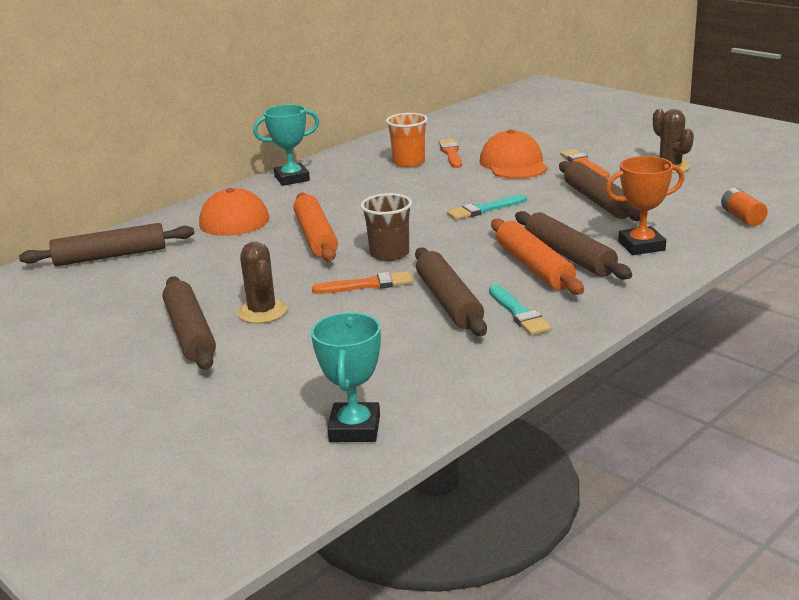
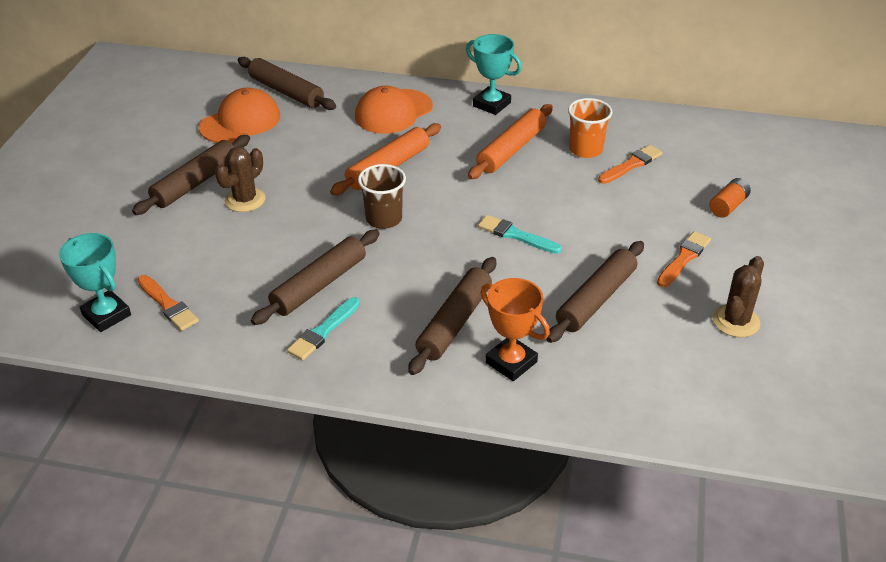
camera: 55 degrees right, 15 degrees up
turquoise trophy [311,312,381,442] -> turquoise trophy turned 75 degrees clockwise [59,233,131,332]
orange brush [312,271,413,294] -> orange brush moved to [137,275,199,331]
orange cap [479,130,548,179] -> orange cap moved to [199,88,280,143]
orange rolling pin [491,219,584,295] -> orange rolling pin moved to [468,104,553,179]
orange battery [721,188,768,226] -> orange battery moved to [709,178,751,218]

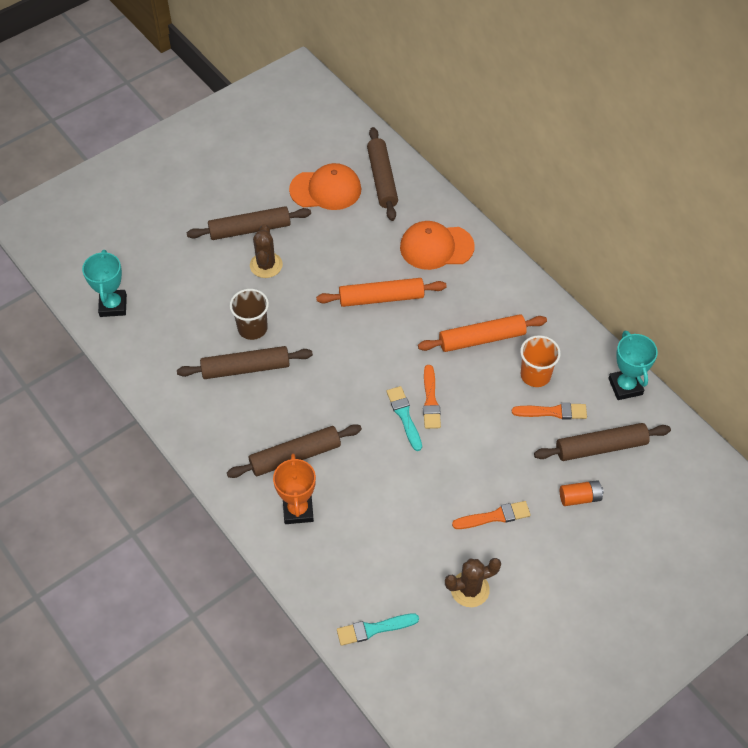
camera: 40 degrees right, 15 degrees up
orange brush [137,275,199,331] -> orange brush moved to [423,365,441,429]
brown cactus [215,147,266,212] -> brown cactus turned 75 degrees counterclockwise [250,224,283,278]
turquoise brush [287,297,360,360] -> turquoise brush moved to [337,614,419,646]
brown cup [358,164,406,229] -> brown cup moved to [230,289,269,340]
turquoise trophy [466,34,522,115] -> turquoise trophy moved to [608,331,658,400]
brown rolling pin [546,241,644,343] -> brown rolling pin moved to [534,423,671,461]

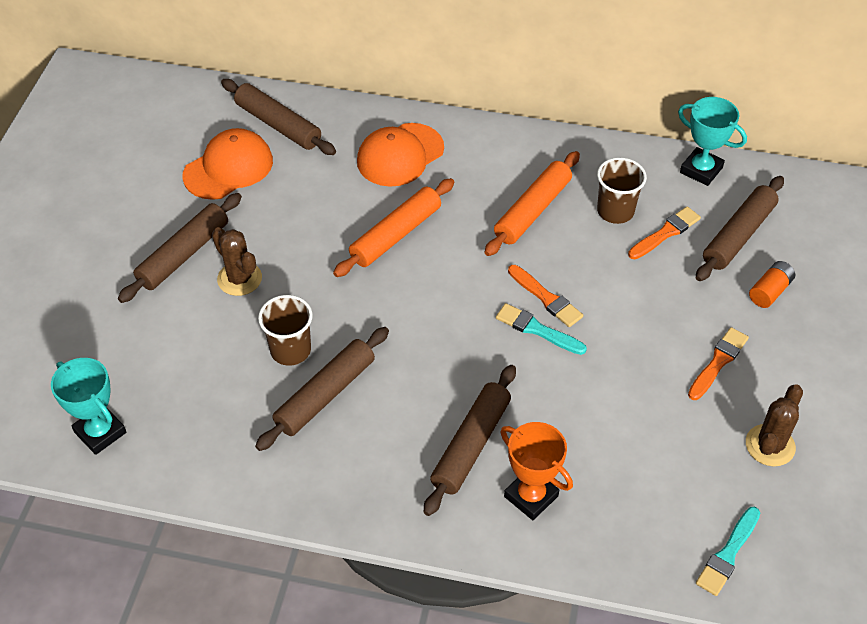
camera: 40 degrees left, 5 degrees down
orange cup [520,335,561,387] -> brown cup [597,158,647,224]

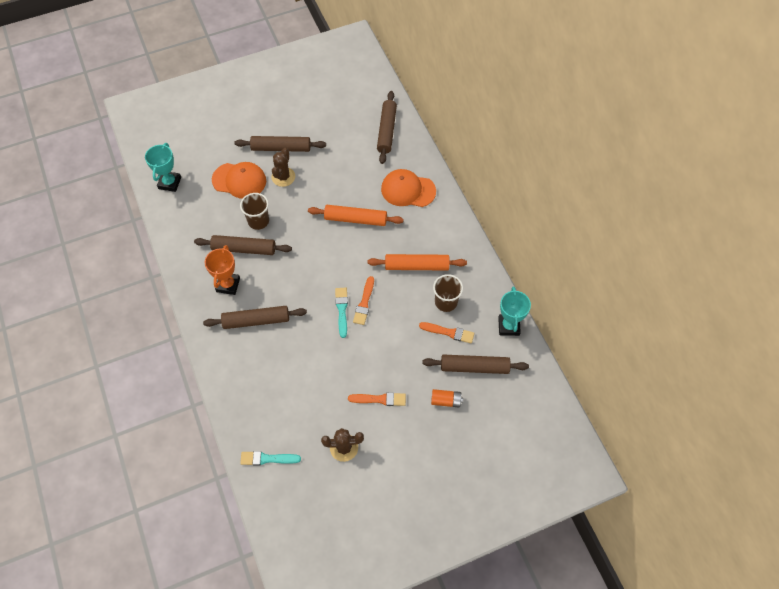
camera: 55 degrees right, 10 degrees up
orange cap [182,128,273,200] -> orange cap moved to [212,162,266,199]
orange trophy [500,422,573,520] -> orange trophy moved to [205,245,240,295]

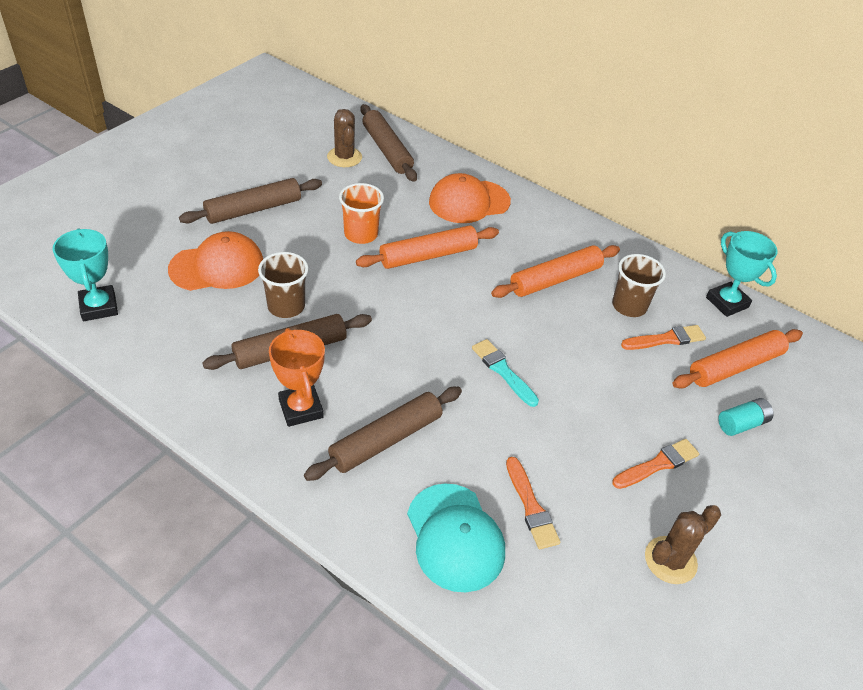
camera: 35 degrees left, 15 degrees down
turquoise brush [240,451,301,466] -> none
brown cactus [271,148,295,187] -> brown cactus moved to [327,109,362,167]
orange brush [353,276,374,325] -> orange brush moved to [506,457,560,549]
brown rolling pin [422,355,529,374] -> orange rolling pin [673,329,803,389]
orange battery [431,389,463,407] -> turquoise battery [718,398,774,436]
none -> orange cup [339,183,384,244]
none -> turquoise cap [407,483,505,592]

